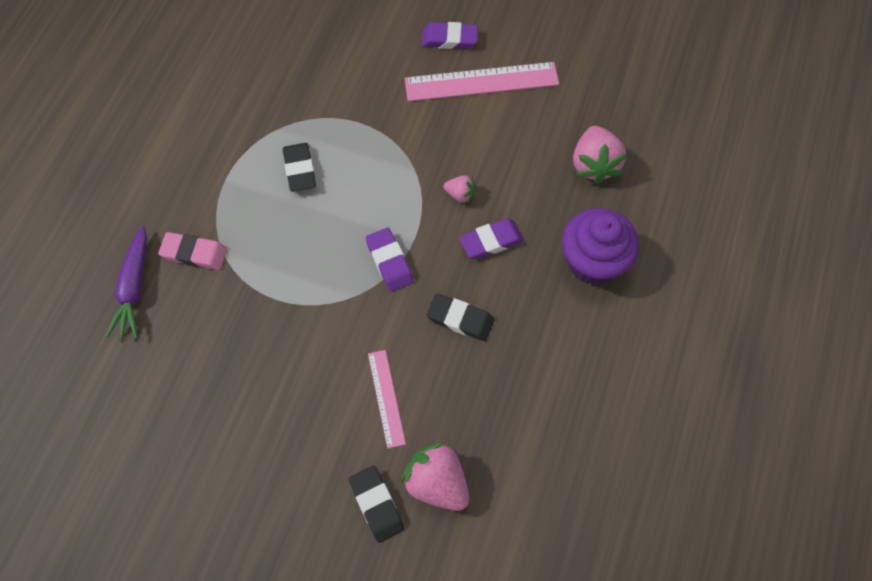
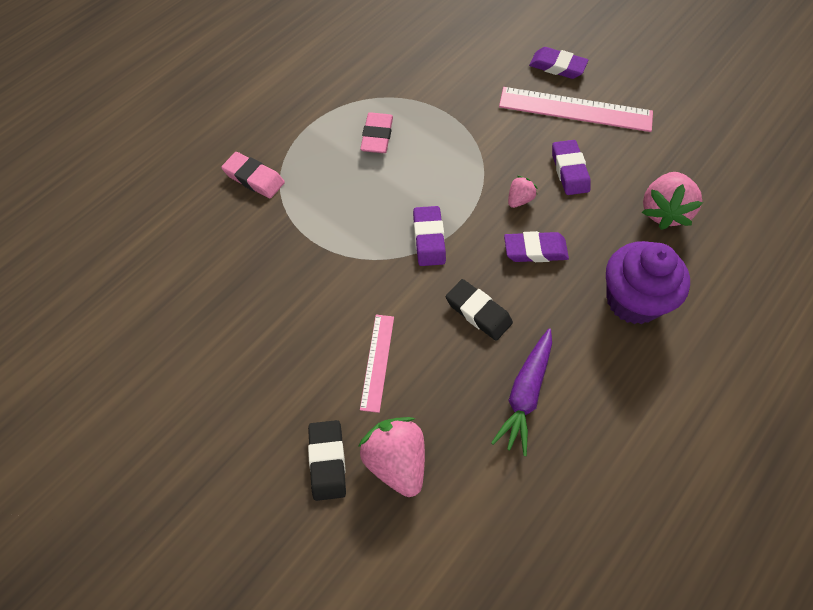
camera: 20 degrees right, 5 degrees down
purple carrot [106,225,147,338] -> purple carrot moved to [491,328,552,456]
black eraser [283,143,316,192] -> pink eraser [360,112,393,153]
pink strawberry [443,175,475,203] -> pink strawberry turned 90 degrees counterclockwise [508,176,538,208]
none -> purple eraser [552,140,591,195]

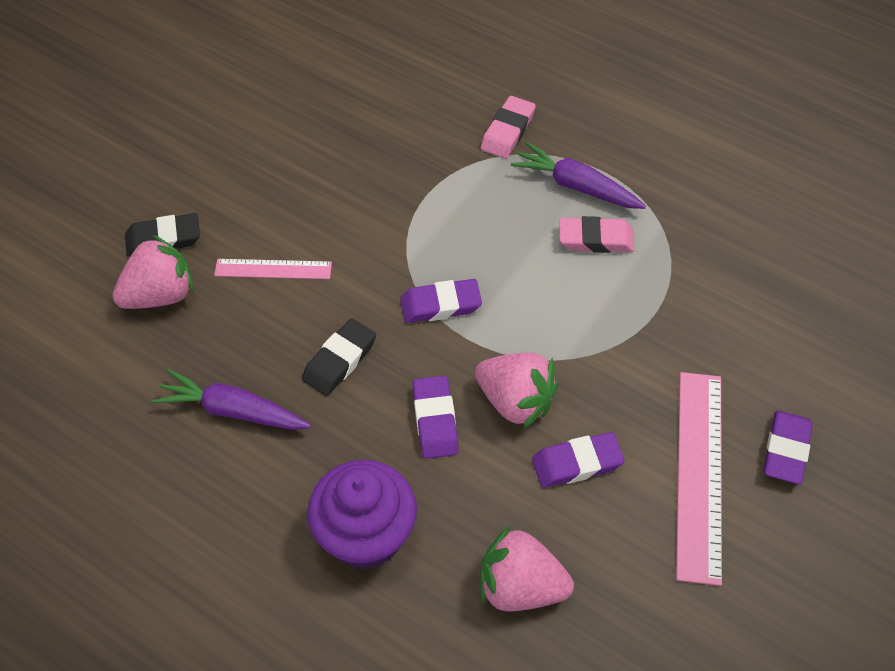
camera: 85 degrees right, 5 degrees down
pink strawberry [508,176,538,208] -> pink strawberry [475,352,559,429], size x1.92
none -> purple carrot [511,142,646,209]

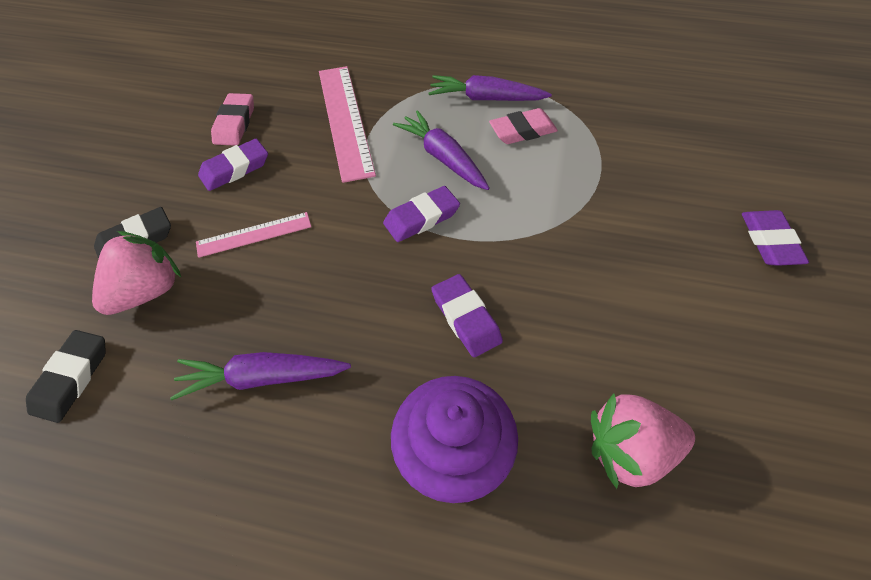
camera: 20 degrees left, 0 degrees up
black eraser [302,318,376,396] -> black eraser moved to [26,330,106,423]
pink strawberry [475,352,559,429] -> none
pink eraser [480,96,536,159] -> pink eraser moved to [211,93,254,146]
purple eraser [532,432,625,488] -> purple eraser moved to [198,139,268,191]
pink ruler [676,372,722,586] -> pink ruler moved to [319,66,376,183]
none -> purple carrot [393,110,490,190]

